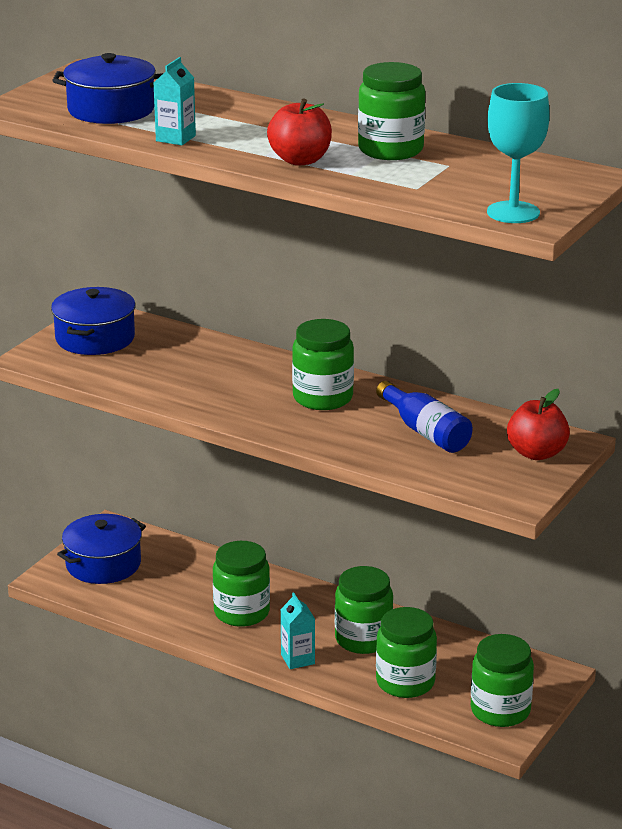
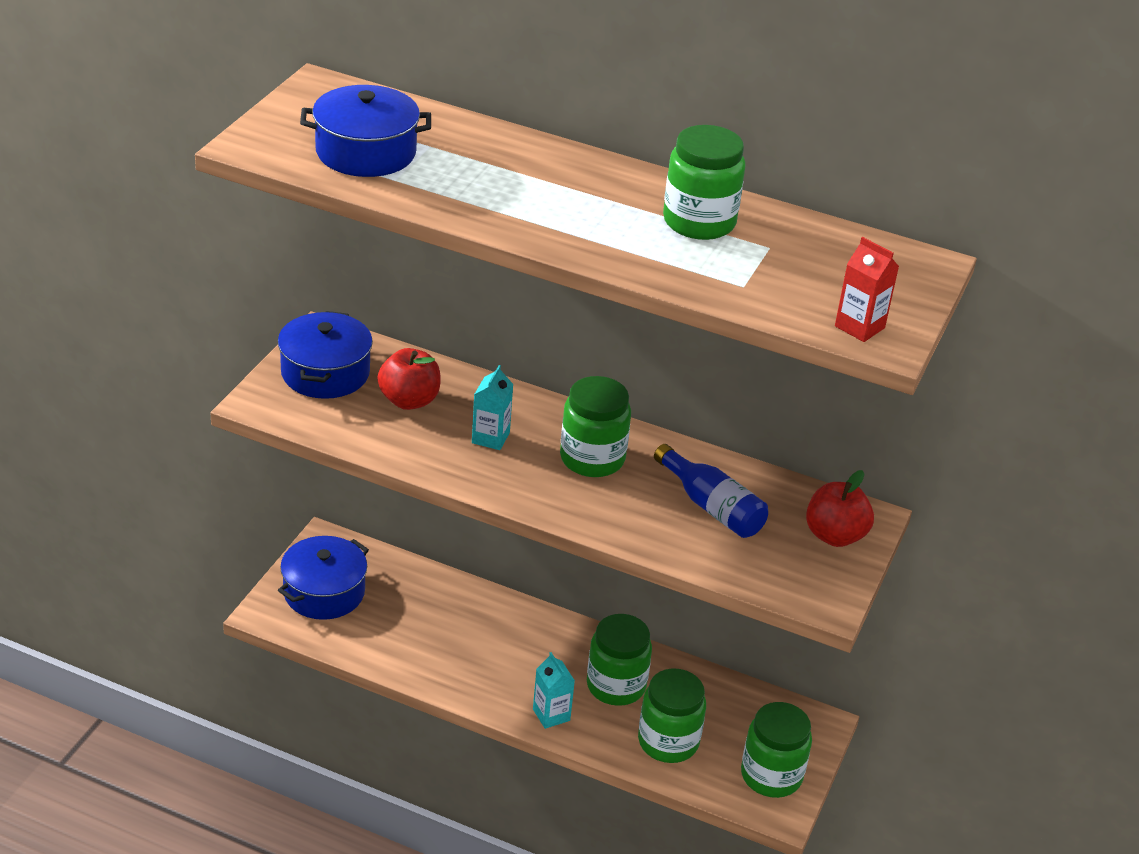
camera: 10 degrees left, 10 degrees up
turquoise carton [154,57,196,145] -> turquoise carton moved to [472,365,513,450]
green jar [213,541,270,627] -> none
red apple [267,98,332,166] -> red apple moved to [377,348,441,410]
turquoise goblet [487,83,550,223] -> red carton [835,237,899,342]

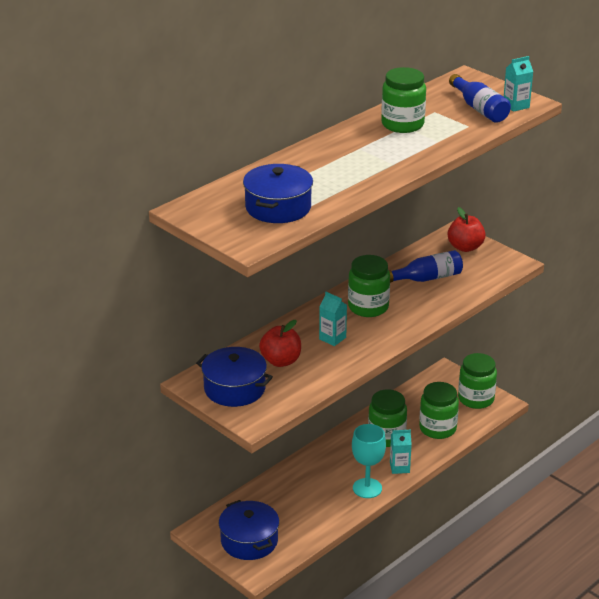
camera: 65 degrees left, 5 degrees down
red carton [835,237,899,342] -> turquoise carton [504,56,533,112]
none -> turquoise goblet [352,424,386,498]
none -> blue bottle [449,74,511,123]

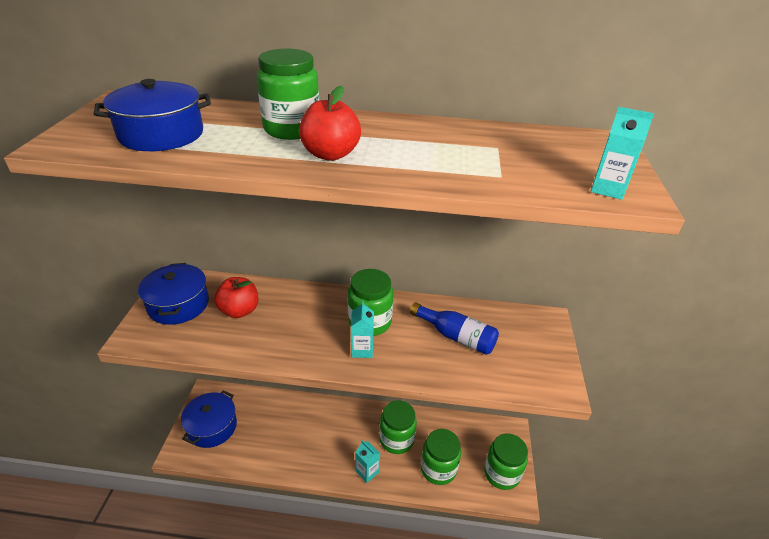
camera: 50 degrees right, 5 degrees up
turquoise carton [319,292,347,346] -> turquoise carton moved to [351,301,374,358]
turquoise goblet [352,424,386,498] -> none
green jar [381,67,426,133] -> green jar moved to [257,49,319,140]
red apple [448,207,486,252] -> red apple moved to [299,86,361,161]
blue bottle [449,74,511,123] -> none

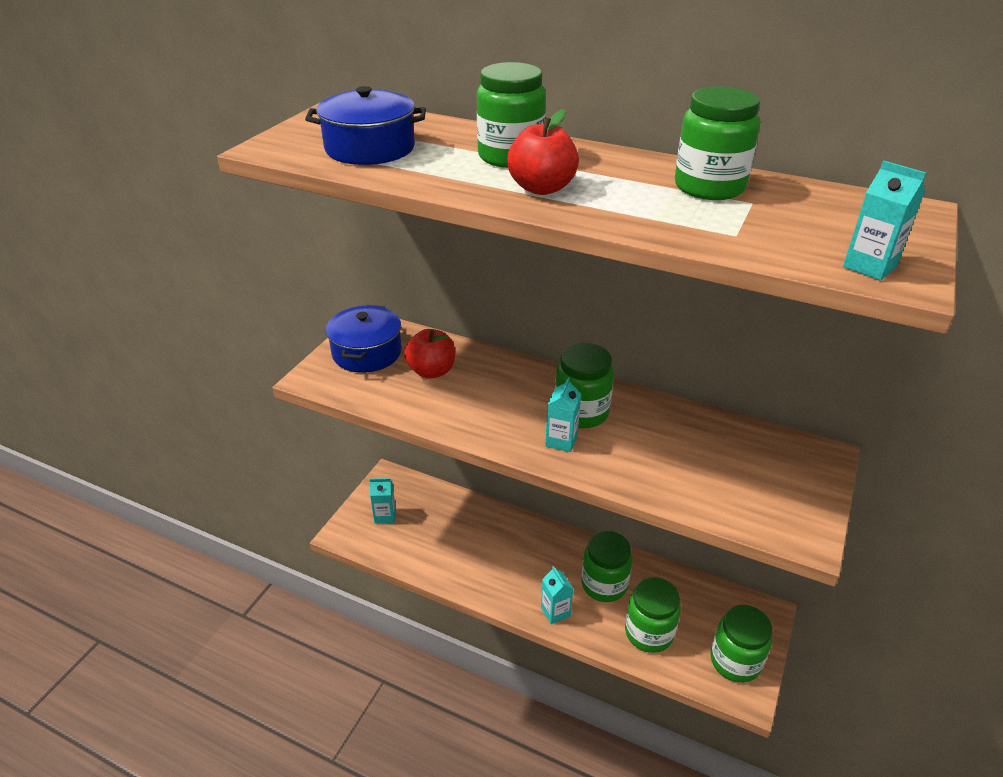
camera: 20 degrees right, 0 degrees up
blue pot [181,391,237,448] -> turquoise carton [370,478,396,523]
blue bottle [410,303,499,355] -> none
none -> green jar [675,86,760,200]

